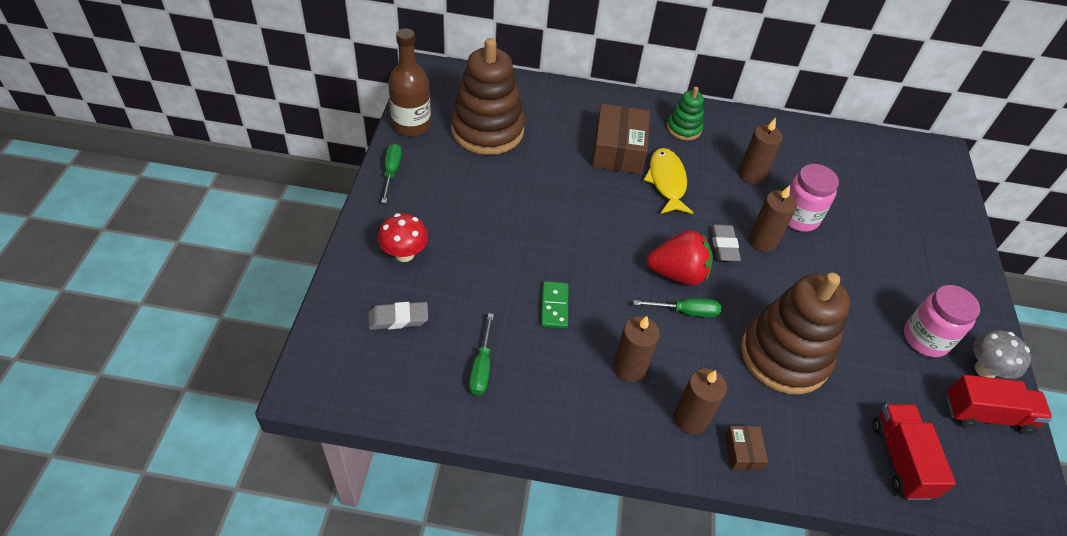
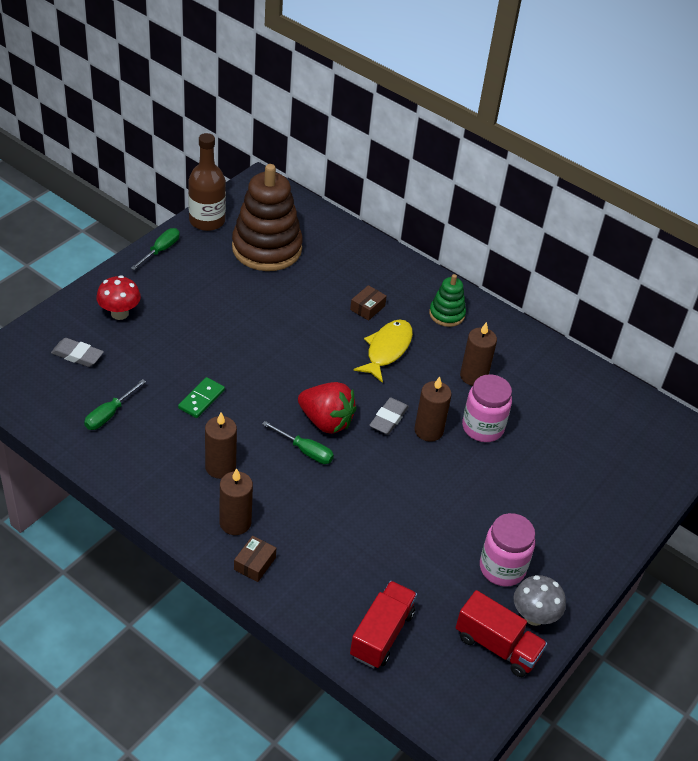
camera: 30 degrees right, 5 degrees down
brown box [592,104,650,174] -> brown box [350,285,387,321], size x0.47
brown stacking toy [741,273,850,394] -> none

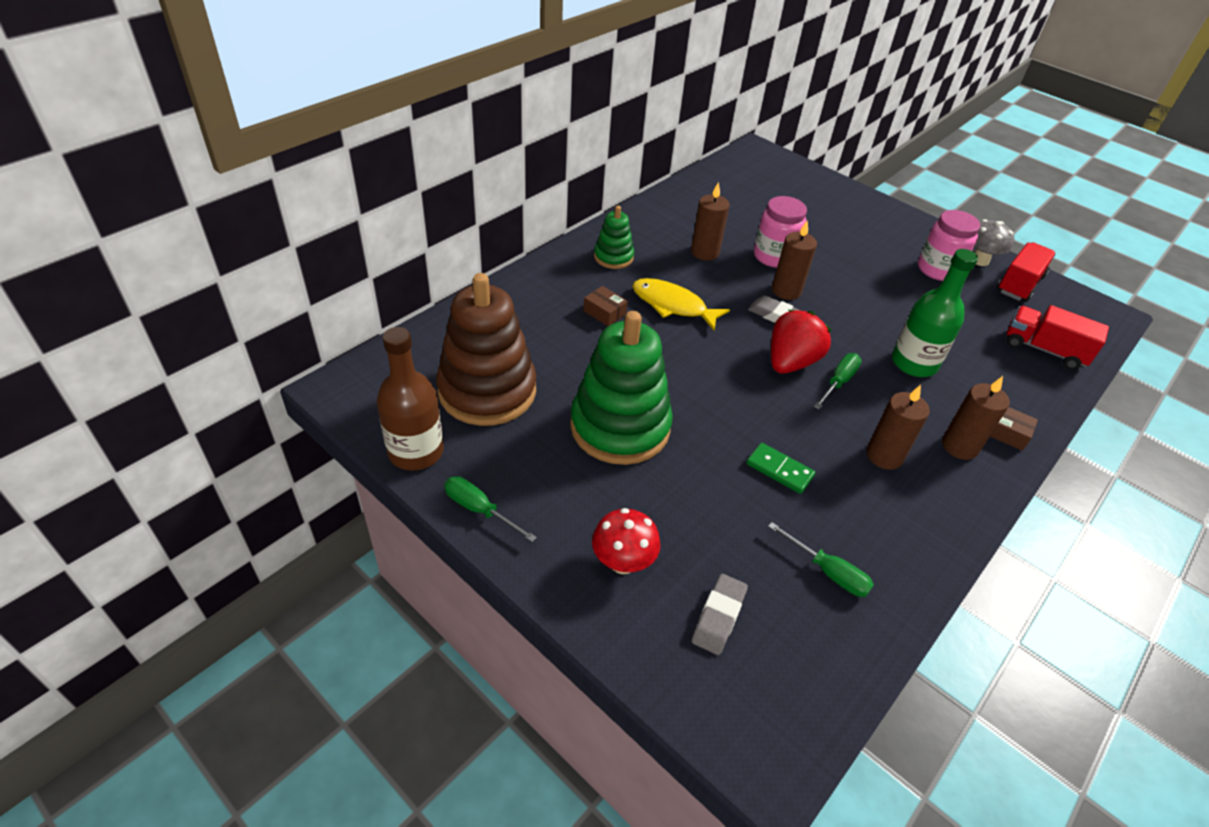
camera: 85 degrees left, 0 degrees up
none -> green stacking toy [570,311,673,465]
none -> green bottle [892,249,978,377]

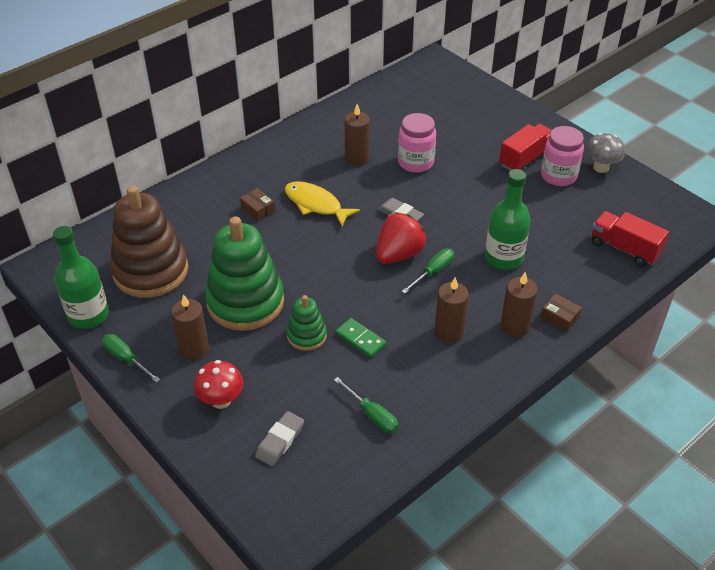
camera: 10 degrees right, 0 degrees up
brown bottle [377,327,444,471] -> green bottle [53,226,109,329]
green stacking toy [594,206,634,269] -> green stacking toy moved to [287,295,327,351]
brown candle [772,220,817,300] -> brown candle moved to [171,294,209,360]
red truck [997,242,1056,302] -> red truck moved to [499,124,552,172]

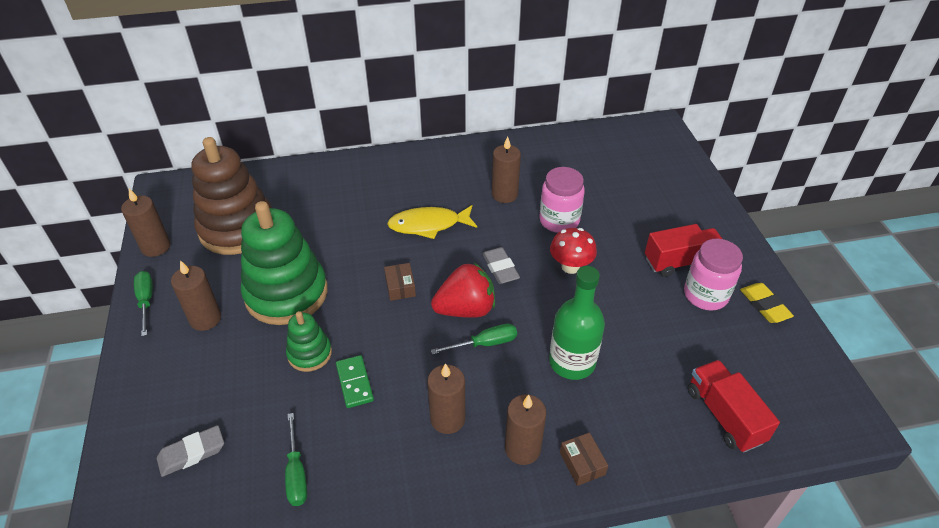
camera: 30 degrees right, 0 degrees up
green bottle [53,226,109,329] -> brown candle [121,188,170,257]
red mushroom [193,360,243,409] -> red mushroom moved to [550,228,597,274]
brown box [240,188,275,221] -> brown box moved to [384,263,416,301]
yellow fish [285,181,360,226] -> yellow fish turned 75 degrees counterclockwise [387,205,477,239]
grey mushroom [585,133,625,173] -> yellow eraser [740,283,794,323]

